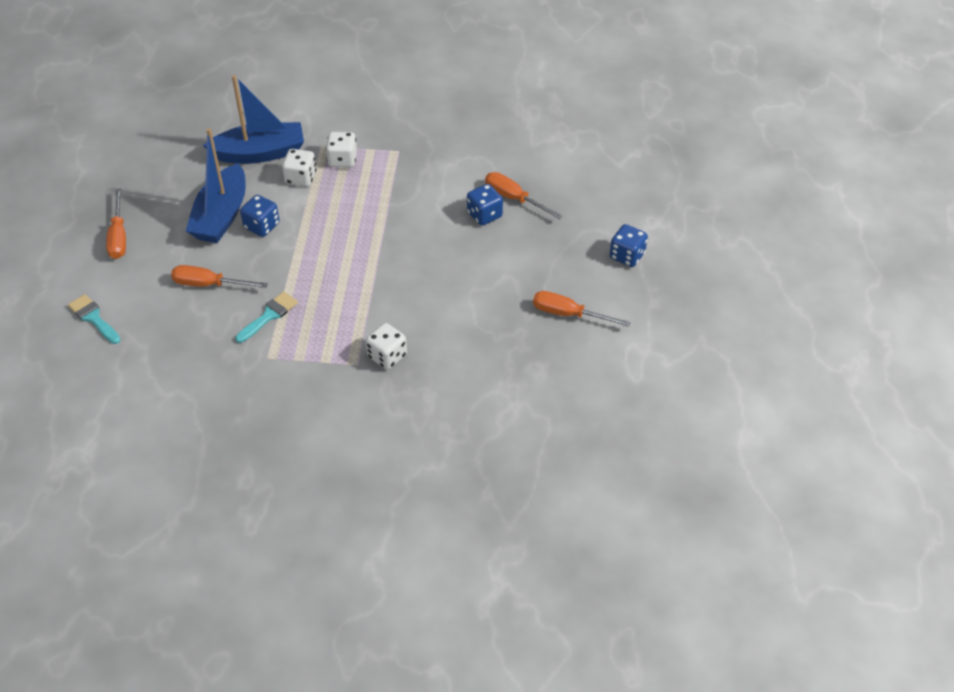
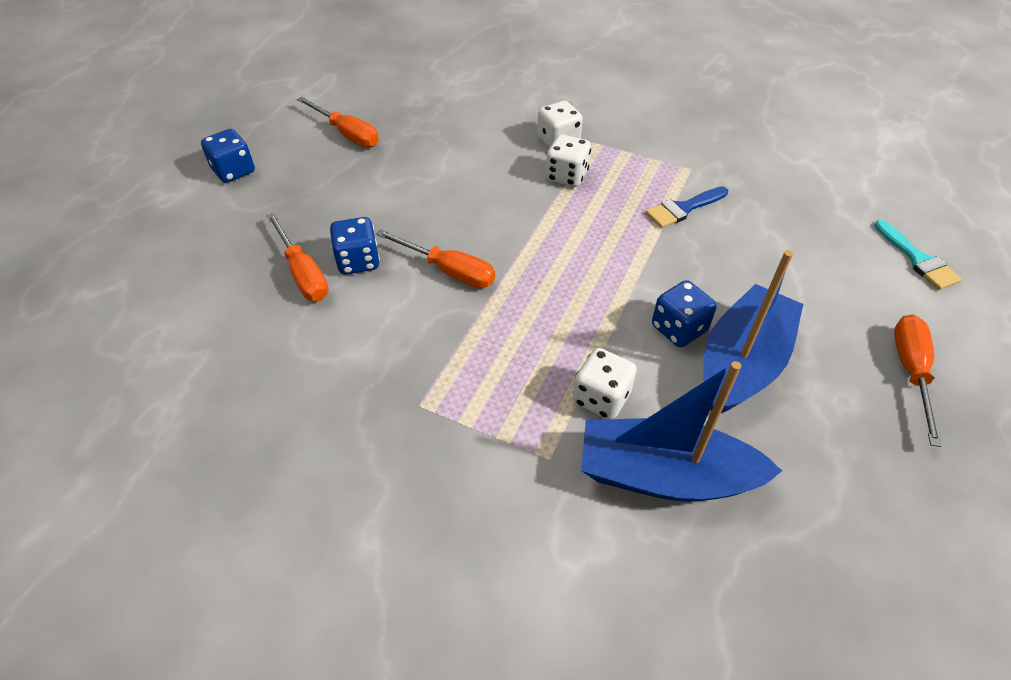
camera: 160 degrees left, 0 degrees up
orange screwdriver [171,265,268,288] -> orange screwdriver moved to [376,229,495,288]
turquoise brush [235,291,298,343] -> blue brush [646,186,728,228]
white dice [326,132,357,168] -> white dice moved to [546,134,591,187]

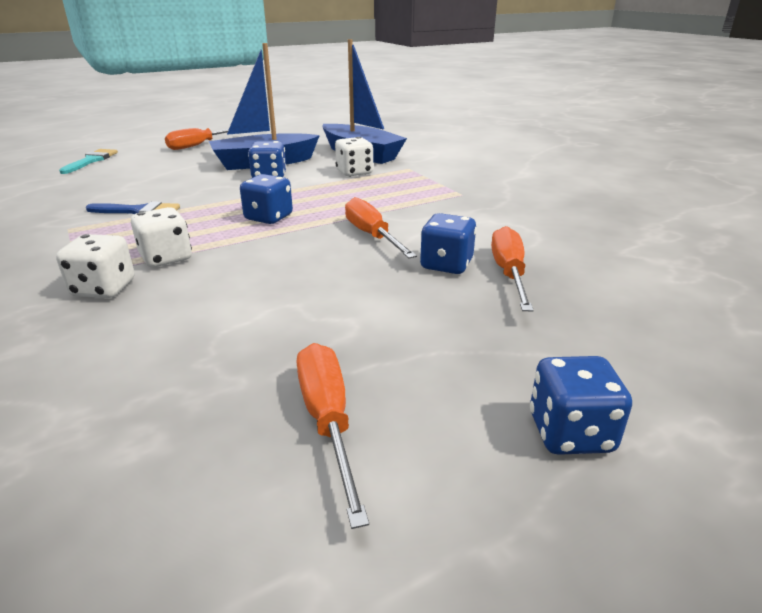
camera: 145 degrees left, 20 degrees down
none -> blue dice [240,174,293,224]

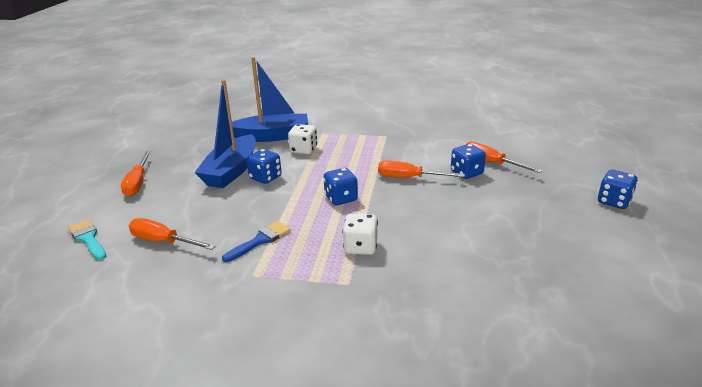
camera: 50 degrees left, 0 degrees up
white dice [56,234,135,298] -> none
orange screwdriver [296,343,369,529] -> orange screwdriver moved to [129,218,215,250]

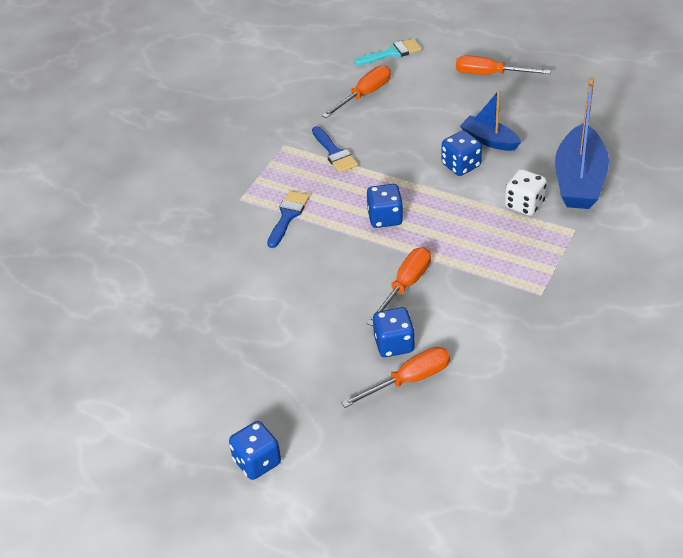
camera: 110 degrees right, 15 degrees up
blue boat [194,80,256,188] -> blue boat [460,90,521,151], size x0.58
white dice [343,213,378,255] -> blue brush [267,191,309,248]

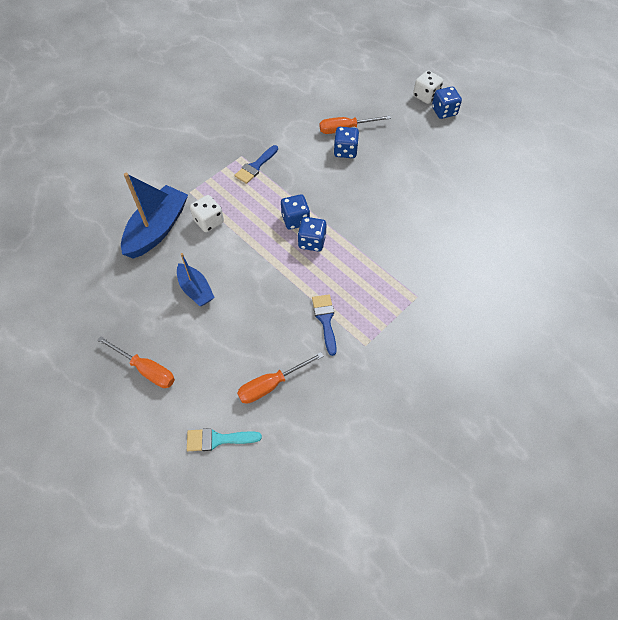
camera: 165 degrees left, 15 degrees up
blue brush [267,191,309,248] -> blue brush moved to [235,145,278,184]
orange screwdriver [366,247,431,326] -> none
blue dice [442,130,482,176] -> blue dice moved to [281,194,310,230]
none -> white dice [413,71,443,104]

